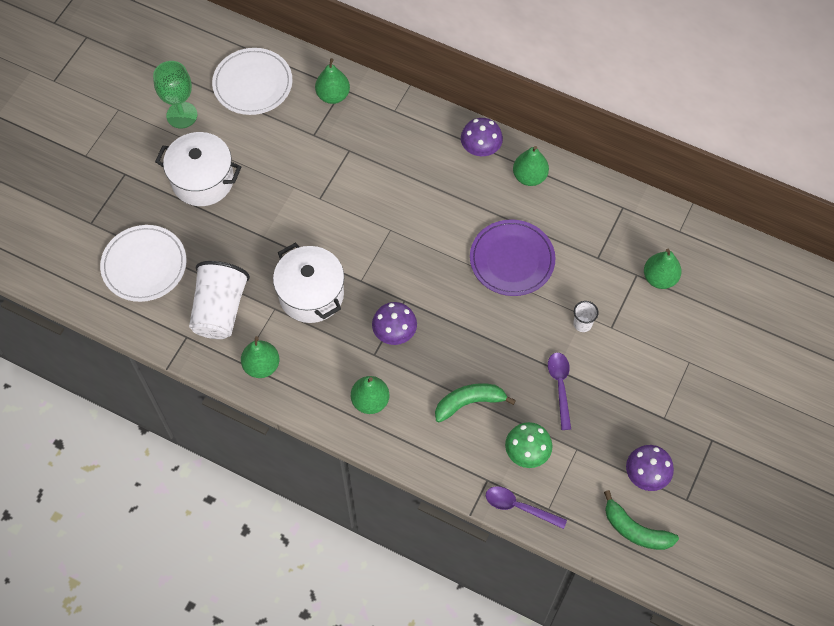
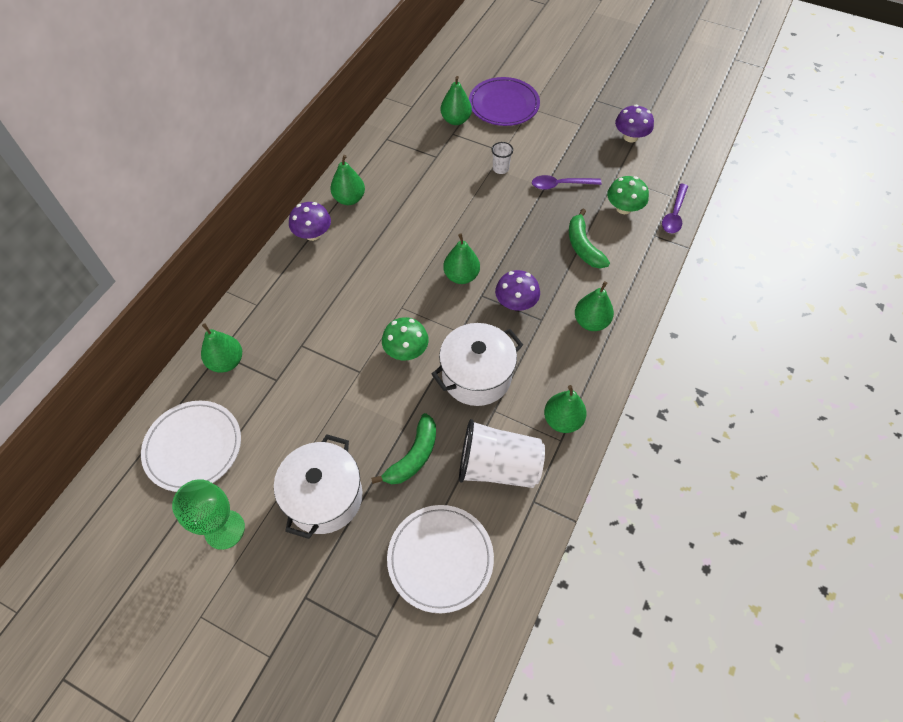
camera: 90 degrees left, 5 degrees down
purple plate [470,219,555,296] -> purple plate moved to [469,77,540,126]
green banana [604,490,679,550] -> green banana moved to [371,413,436,484]
none -> green mushroom [382,317,429,360]
none -> green pear [443,234,480,284]

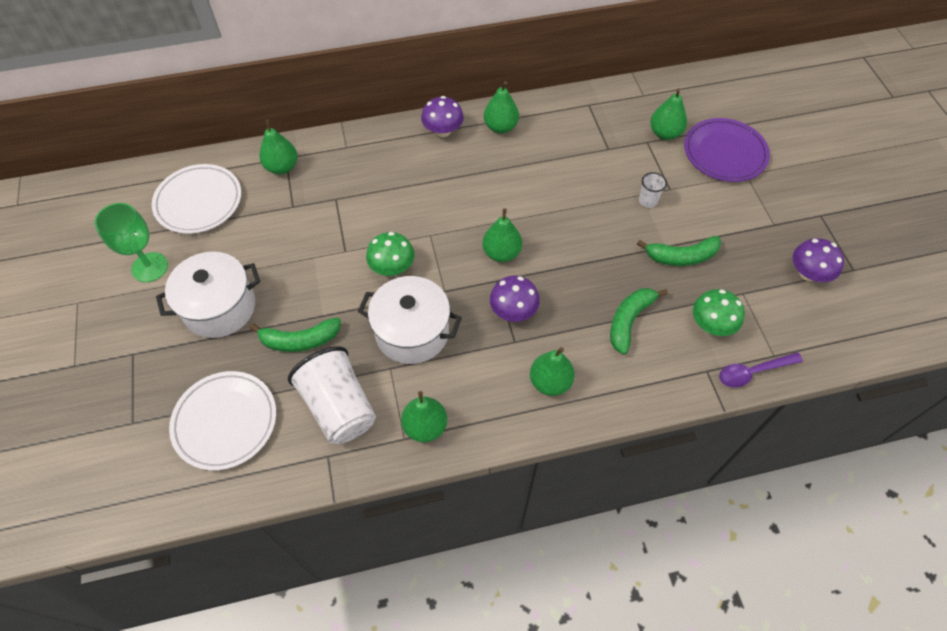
camera: 50 degrees right, 0 degrees up
purple spoon [532,175,602,190] -> green banana [637,236,721,266]

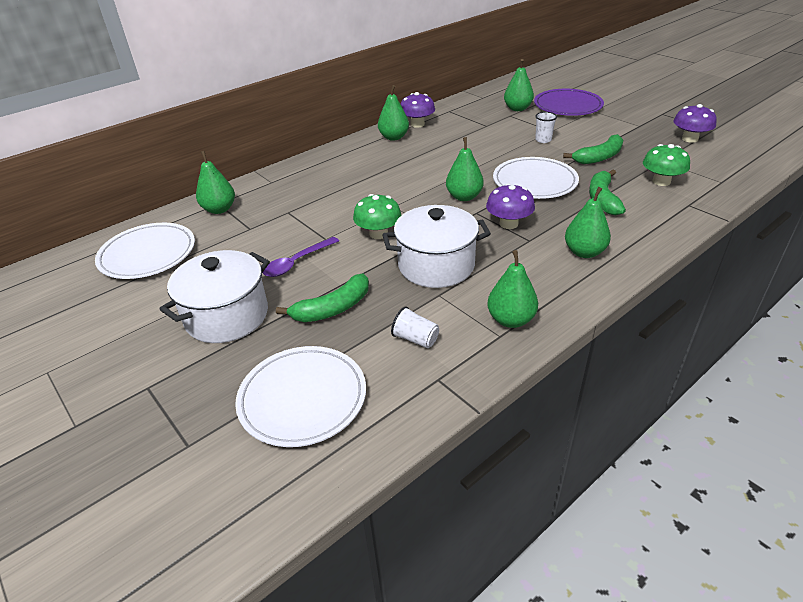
camera: 25 degrees left, 20 degrees down
green goblet [95,203,168,282] -> none
white cup [288,346,376,444] -> white cup [391,307,439,348], size x0.45
purple mushroom [421,96,464,137] -> purple mushroom moved to [401,92,435,128]
purple spoon [719,352,803,387] -> purple spoon moved to [263,237,339,277]
none -> white plate [493,157,579,199]

